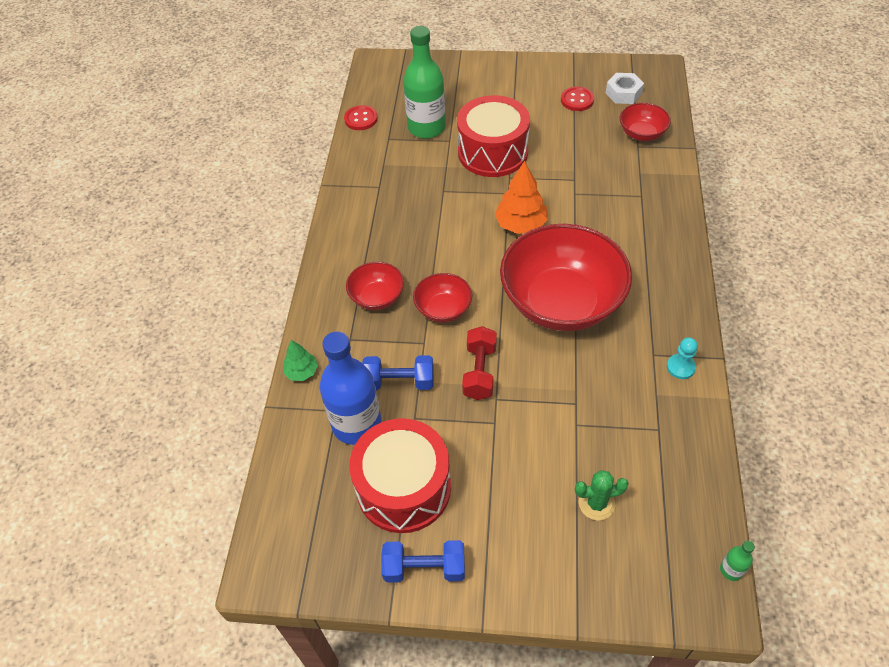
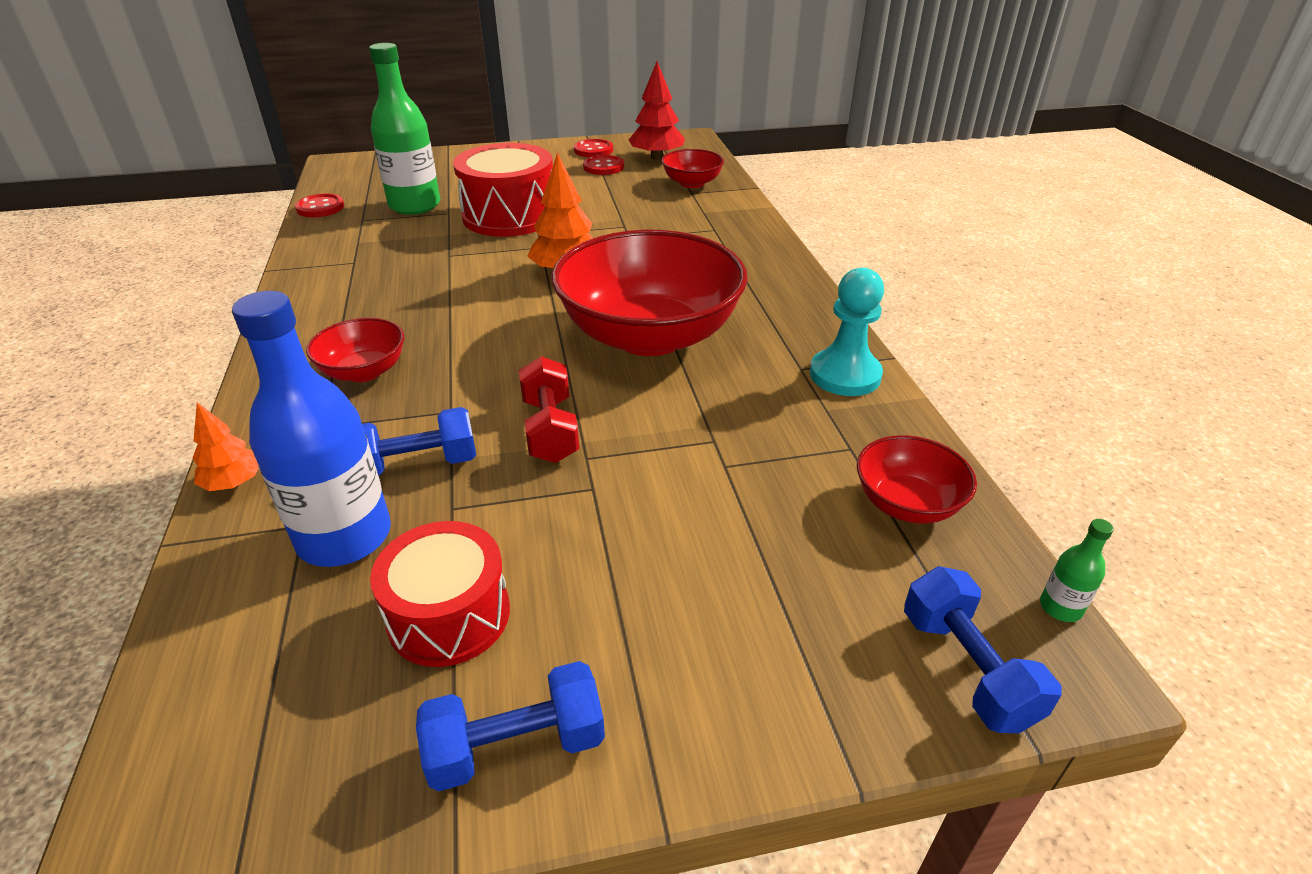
camera: 20 degrees left, 15 degrees down
green tree [283,340,318,381] -> orange tree [193,402,259,491]
red drum [349,418,451,533] -> red drum [370,521,510,667], size x0.66
red bowl [413,273,472,323] -> red bowl moved to [857,435,977,524]
green cactus [575,470,629,520] -> none
white nut [606,73,644,104] -> red tree [629,61,685,160]
turquoise pawn [667,337,698,379] -> turquoise pawn [810,267,884,396], size x1.69
none -> red button [574,139,613,157]
none -> blue dumbbell [904,566,1061,733]

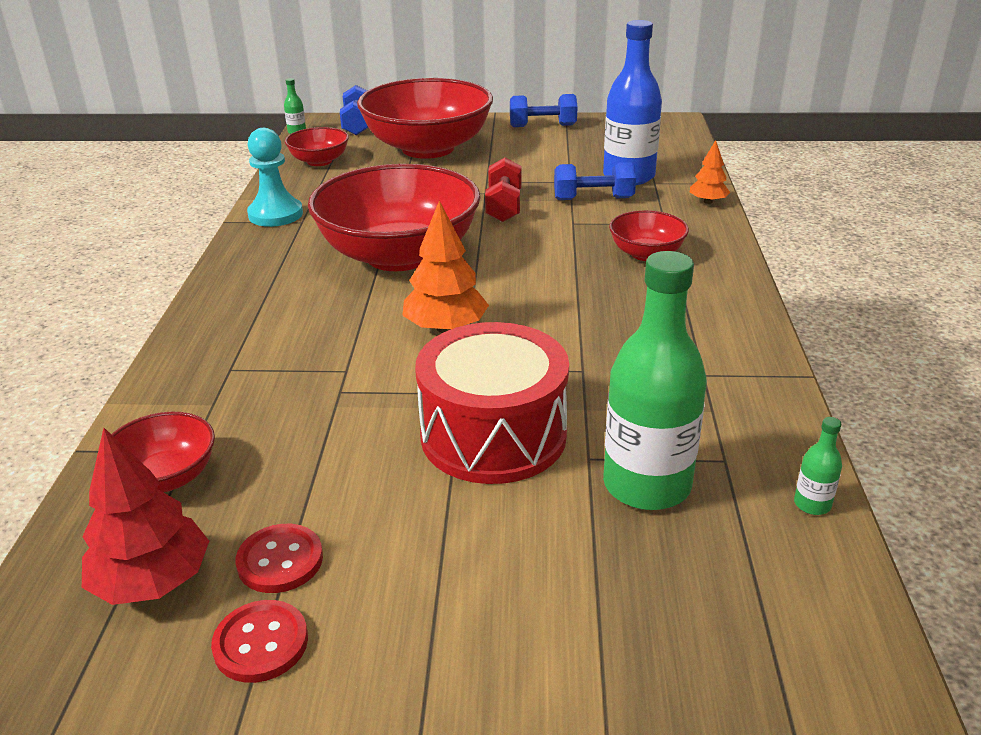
camera: 165 degrees left, 5 degrees down
red button [295,194,344,217] -> green bottle [794,417,842,515]
red drum [370,521,510,667] -> none
none -> red bowl [357,78,493,159]

